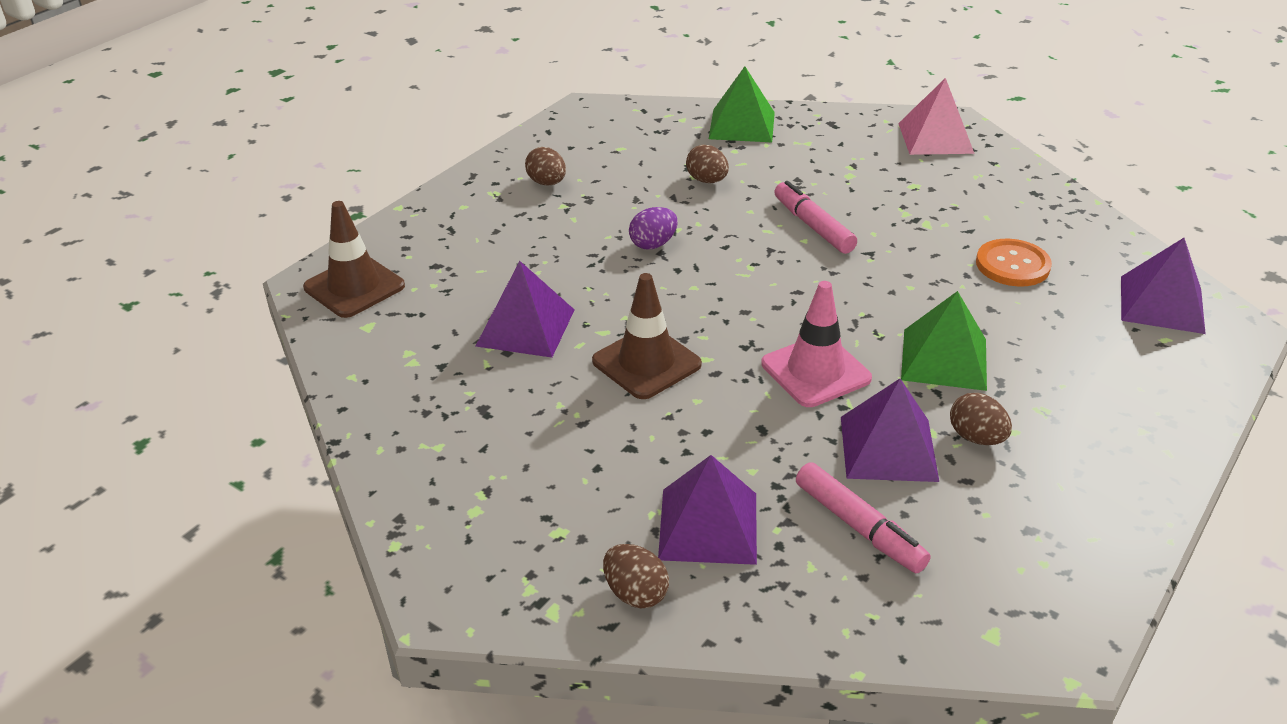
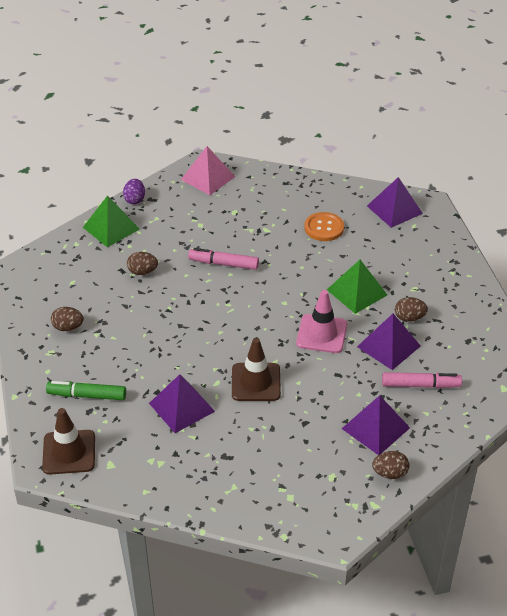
camera: 50 degrees left, 5 degrees up
purple egg [629,207,678,250] -> purple egg moved to [123,179,145,204]
none -> green marker [46,381,126,400]

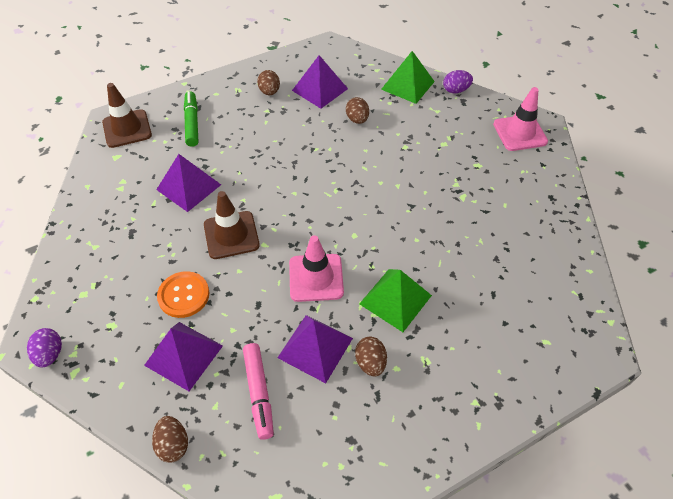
camera: 75 degrees right, 10 degrees up
pink pyramid [181,146,235,195] -> pink traffic cone [493,87,548,151]
pink marker [188,248,259,270] -> none
orange button [304,212,344,241] -> orange button moved to [157,271,210,318]
purple pyramid [367,177,423,228] -> purple pyramid moved to [292,55,348,109]
brown egg [372,451,409,479] -> brown egg moved to [152,416,188,463]
none -> purple egg [27,328,62,367]

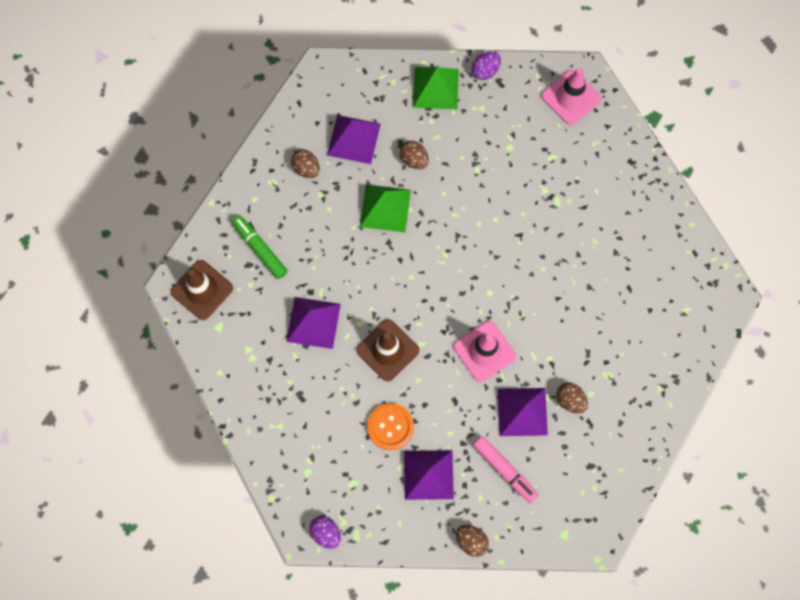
camera: 30 degrees left, 20 degrees up
green pyramid [360,269,432,332] -> green pyramid moved to [360,184,411,232]

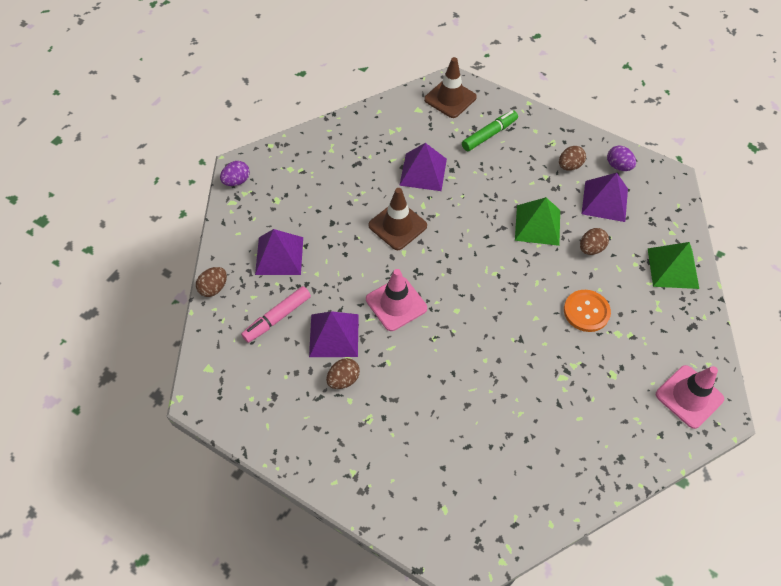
camera: 90 degrees right, 15 degrees down
orange button [367,403,414,450] -> orange button moved to [564,290,611,332]
purple egg [472,52,501,80] -> purple egg moved to [607,146,636,171]

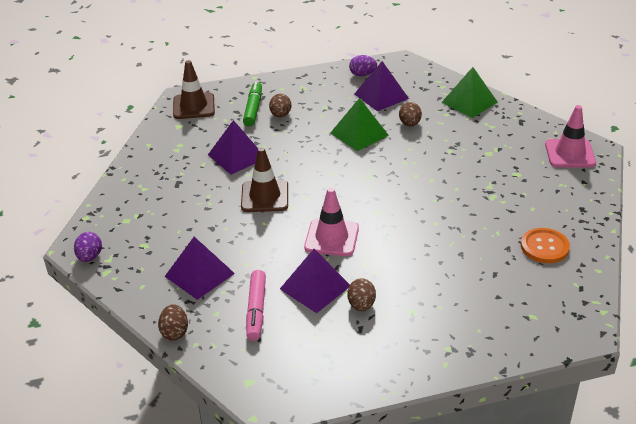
camera: 45 degrees left, 20 degrees down
brown egg [559,146,586,171] -> brown egg moved to [269,94,291,118]
orange button [564,290,611,332] -> orange button moved to [521,228,570,263]

